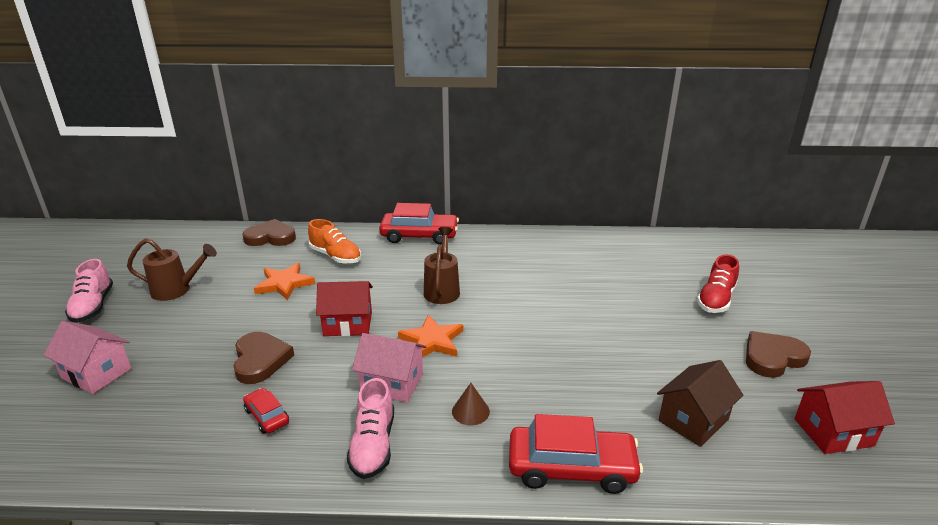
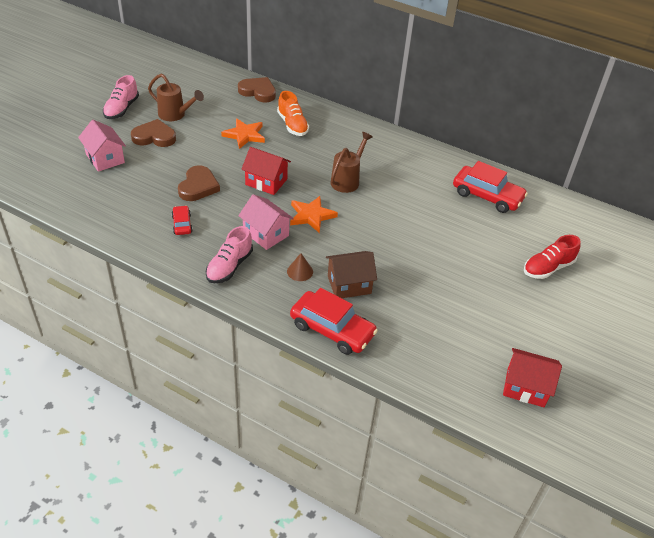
camera: 25 degrees right, 15 degrees up
red car [379,203,459,245] -> red car moved to [453,161,528,213]
brown house [657,360,743,447] -> brown house moved to [326,251,377,298]
brown heart [746,331,811,378] -> brown heart moved to [131,119,176,147]

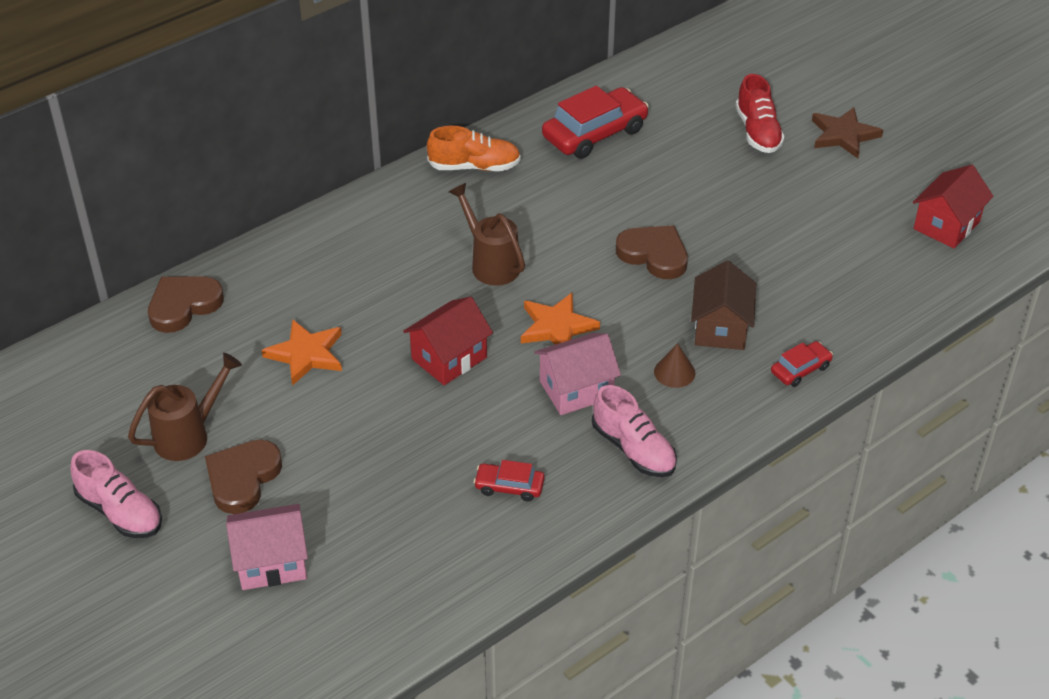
camera: 65 degrees left, 0 degrees up
brown heart [178,165,220,201] -> brown heart moved to [616,226,688,279]
orange shoe [277,91,309,136] -> orange shoe moved to [427,126,521,171]
red car [290,288,378,355] -> red car [771,341,833,387], size x0.51
none -> brown star [812,107,883,158]

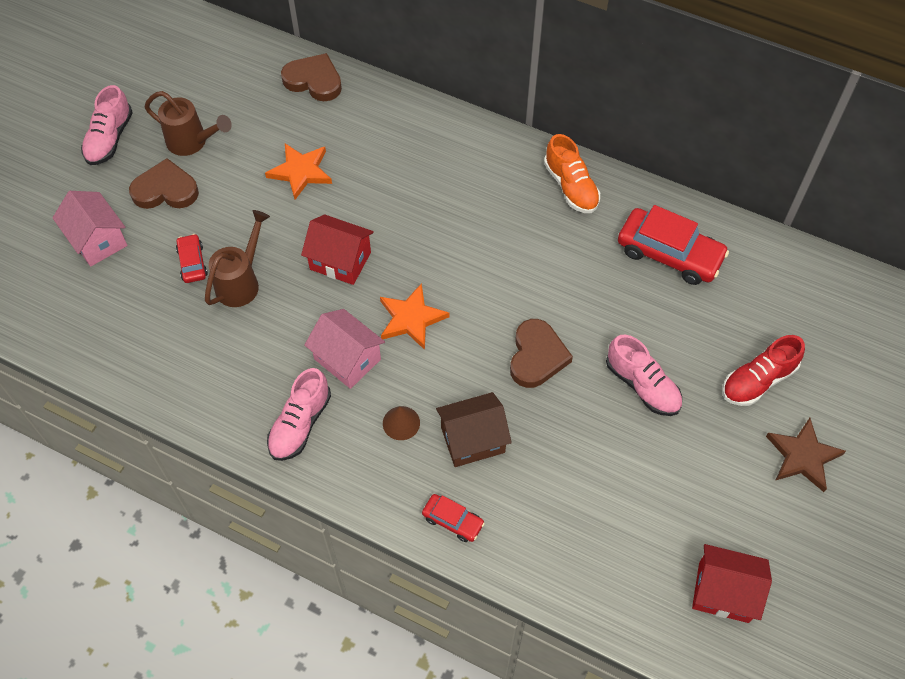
camera: 65 degrees right, 15 degrees up
brown watering can [449,183,525,286] -> brown watering can moved to [205,210,270,307]
red car [474,460,545,502] -> red car moved to [176,234,208,283]
none -> pink shoe [606,335,682,416]

